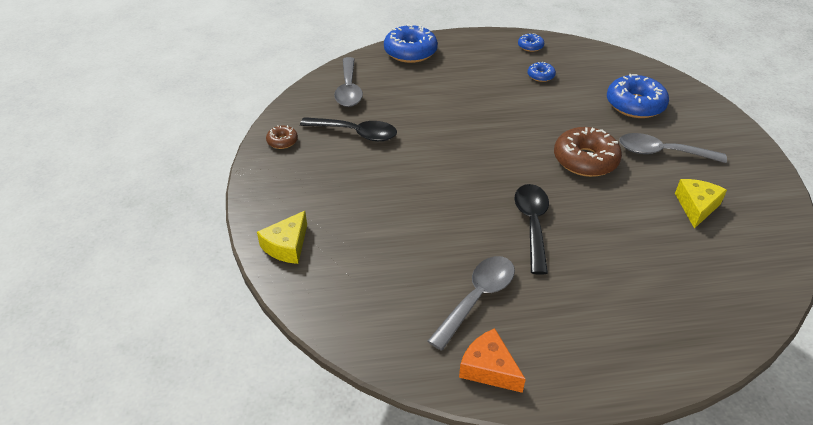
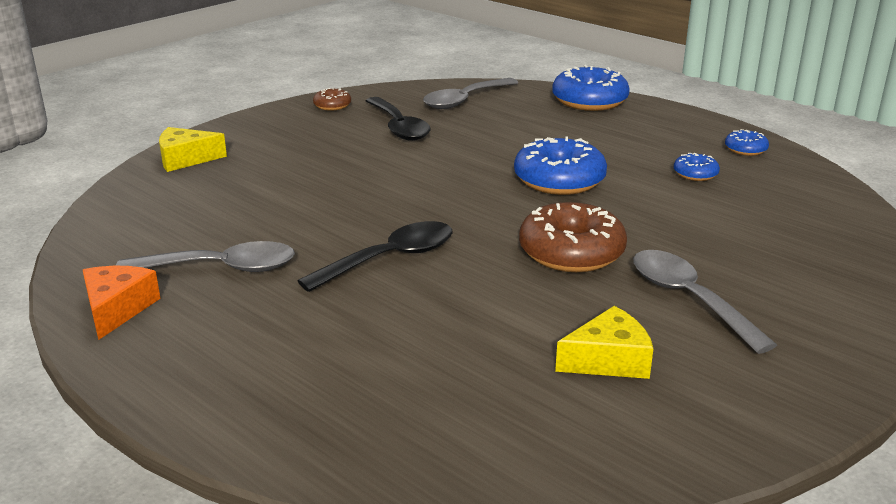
camera: 50 degrees right, 15 degrees down
blue donut [607,74,669,118] -> blue donut moved to [514,137,607,195]

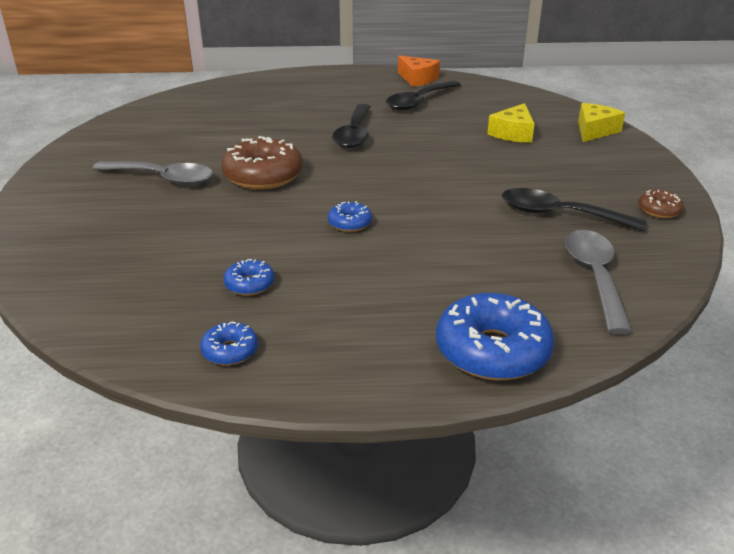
camera: 135 degrees right, 5 degrees up
grey spoon [116,241,295,272] -> black spoon [386,81,461,110]
blue donut [514,137,607,195] -> blue donut [328,201,372,232], size x0.49
yellow cheese [555,306,653,379] -> yellow cheese moved to [487,103,535,143]

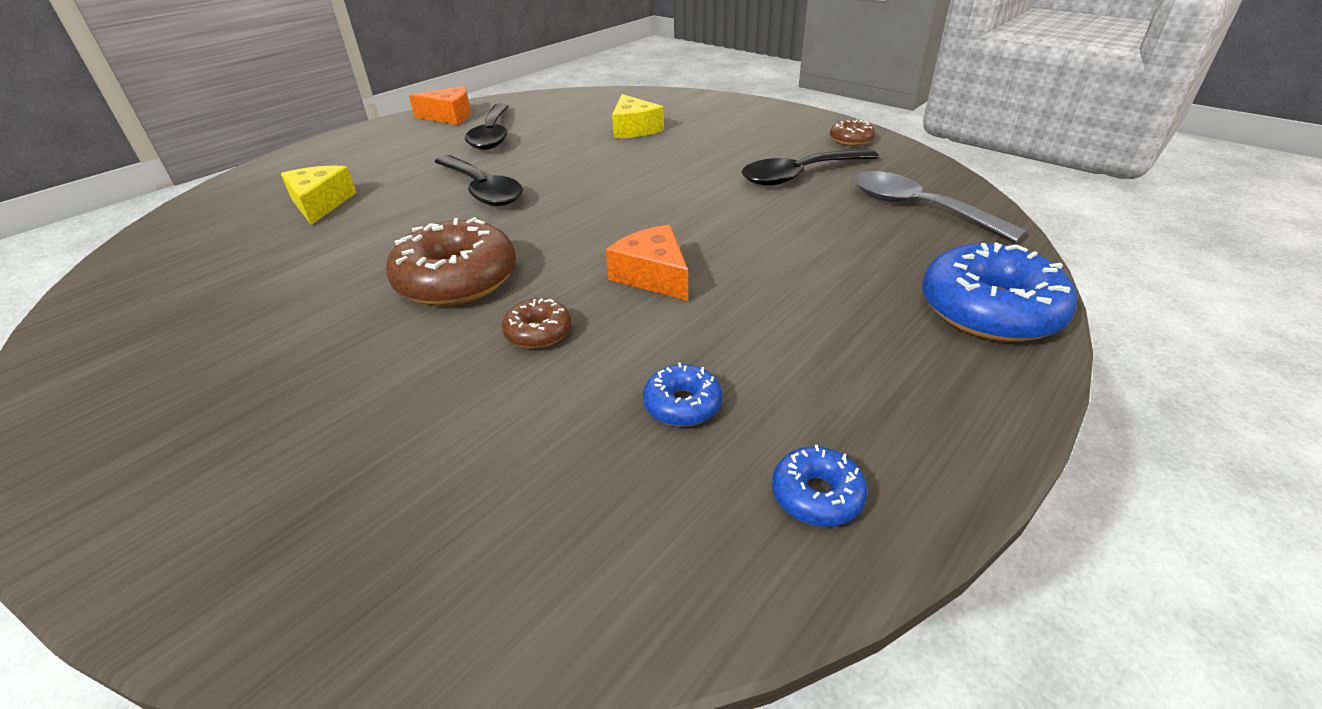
camera: 45 degrees left, 5 degrees up
grey spoon [92,161,213,185] -> none
blue donut [328,201,372,232] -> orange cheese [606,225,688,301]
yellow cheese [578,103,625,142] -> yellow cheese moved to [281,166,357,225]
none -> brown donut [502,298,572,349]

